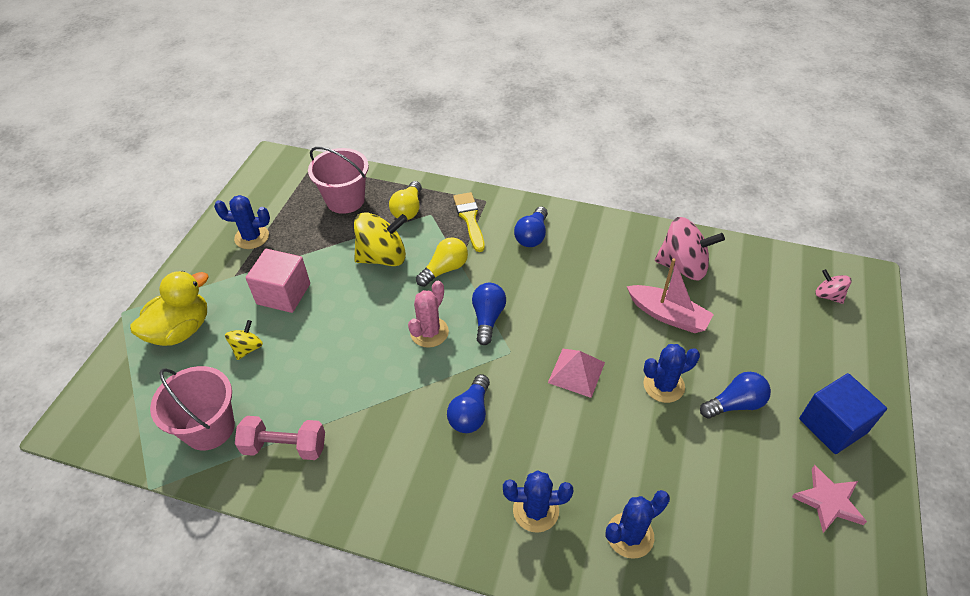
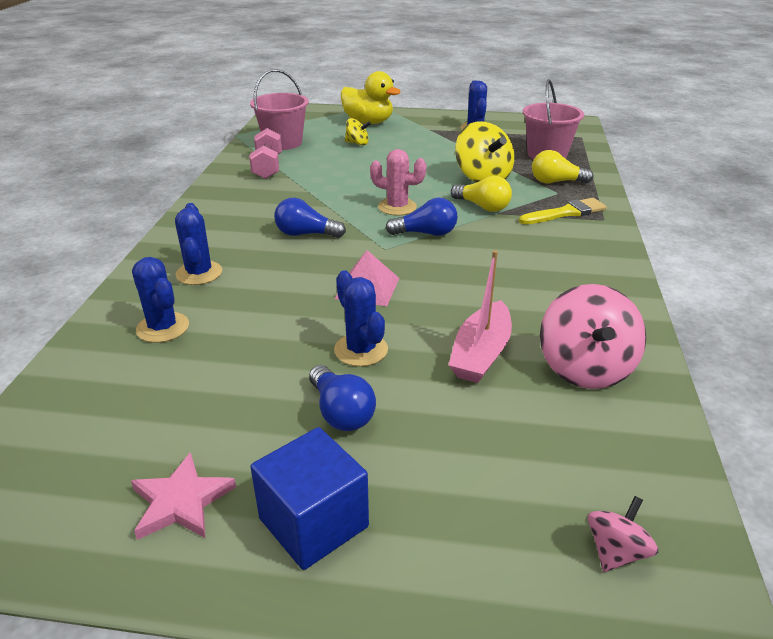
camera: 80 degrees right, 15 degrees down
pink cube [246,249,310,313] -> none
blue light bulb [514,206,548,247] -> none

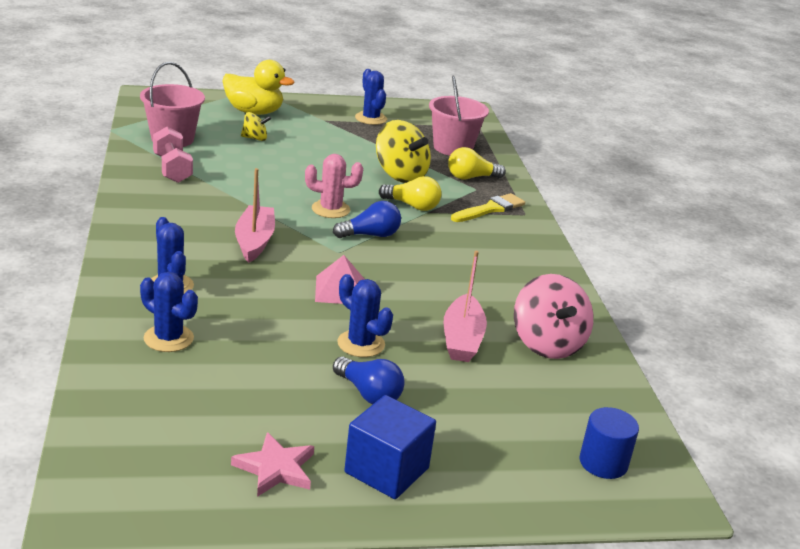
camera: 20 degrees left, 5 degrees down
blue light bulb [274,198,346,238] -> pink boat [235,168,275,263]
pink spinning top [588,496,658,572] -> blue cylinder [580,407,639,479]

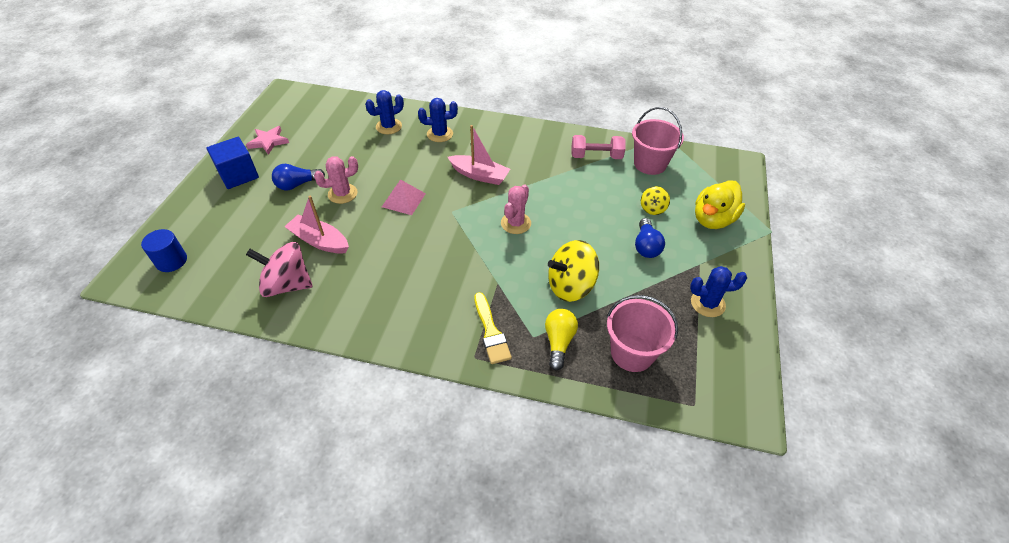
camera: 115 degrees right, 20 degrees up
blue light bulb [333,201,401,238] -> blue light bulb moved to [635,218,665,258]
blue cactus [337,274,393,357] -> pink cactus [314,156,358,204]
yellow light bulb [379,176,442,211] -> none

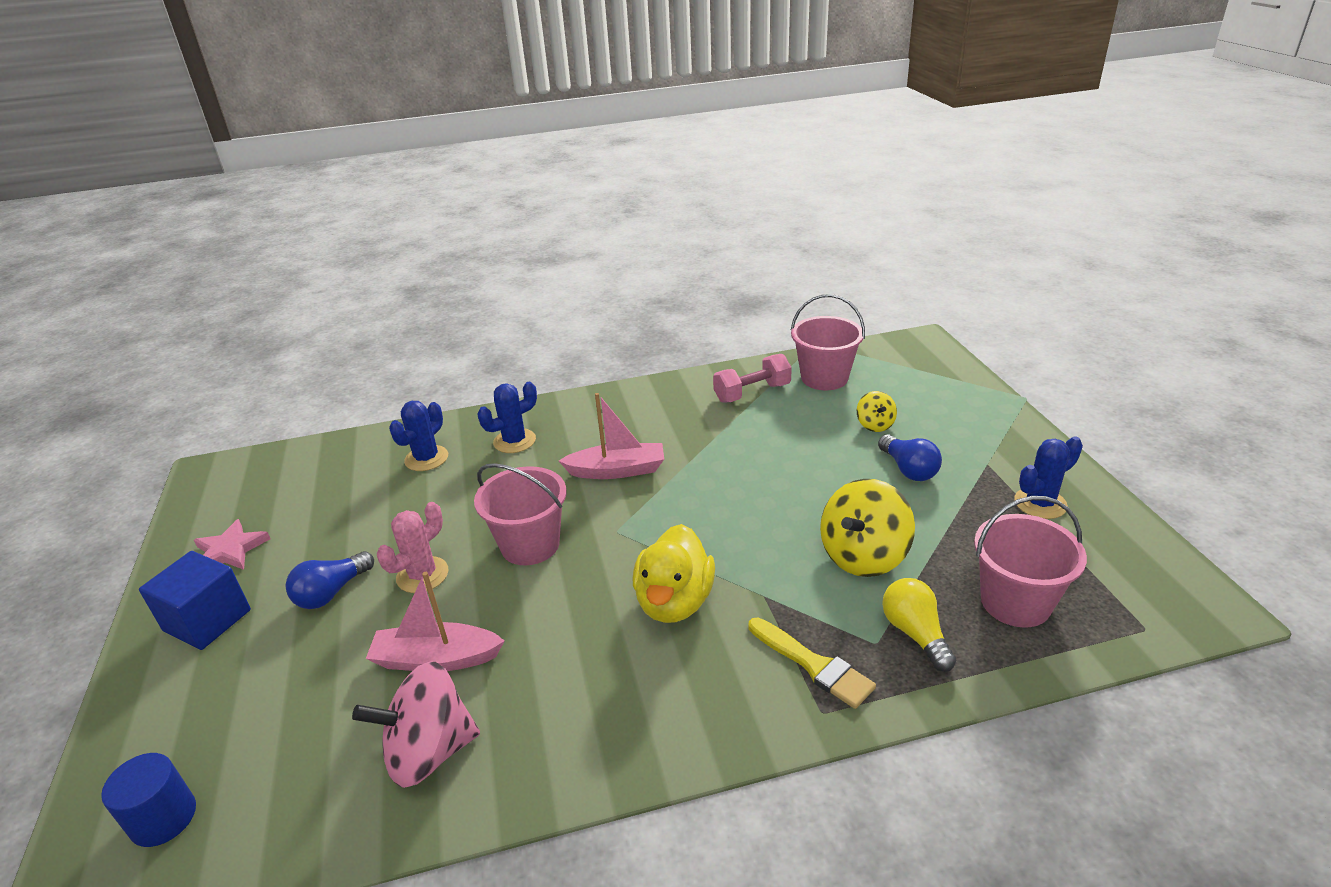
camera: 25 degrees left, 15 degrees down
pink pyramid [382,179,426,215] -> pink bucket [474,463,567,565]
pink cactus [501,184,531,234] -> none
yellow duck [695,180,745,229] -> yellow duck moved to [633,524,715,623]

